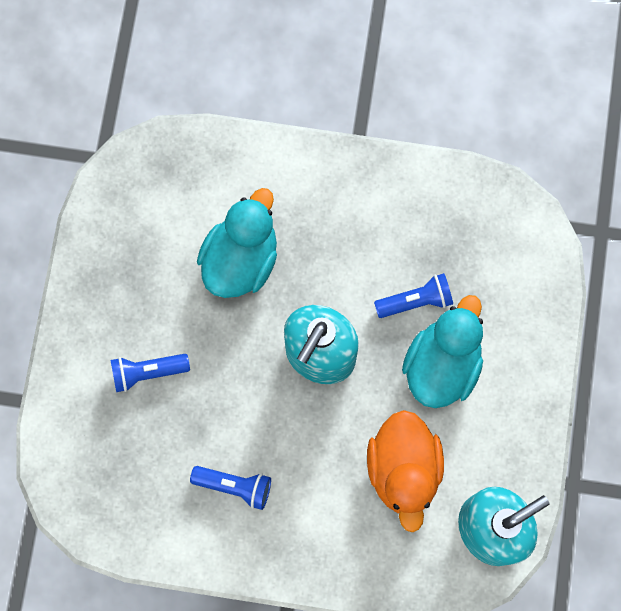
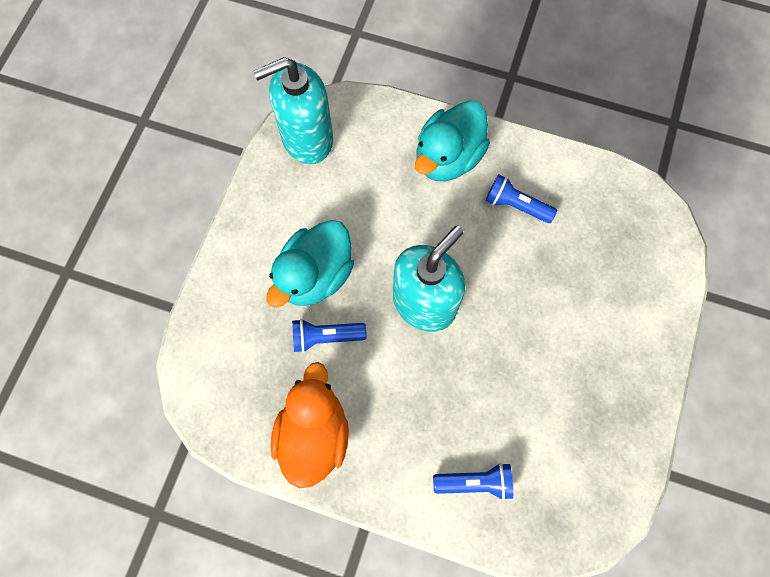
camera: 170 degrees left, 5 degrees down
blue flashlight [111,354,190,392] -> blue flashlight moved to [433,463,513,501]
turquoise duck [197,188,277,298] -> turquoise duck moved to [415,100,490,181]
orange duck [367,410,444,532] -> orange duck moved to [270,362,349,488]

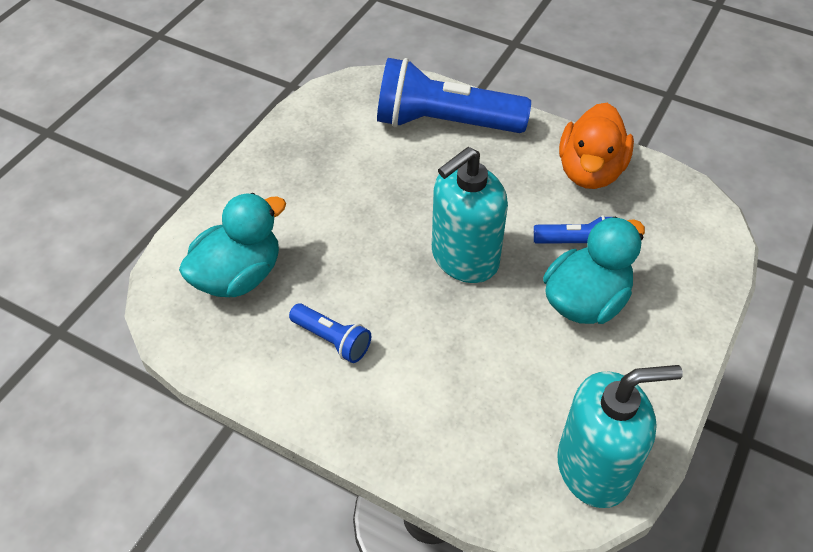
camera: 170 degrees left, 20 degrees down
turquoise duck [415,100,490,181] -> turquoise duck moved to [179,193,286,297]
blue flashlight [433,463,513,501] -> blue flashlight [377,58,531,133], size x2.11

